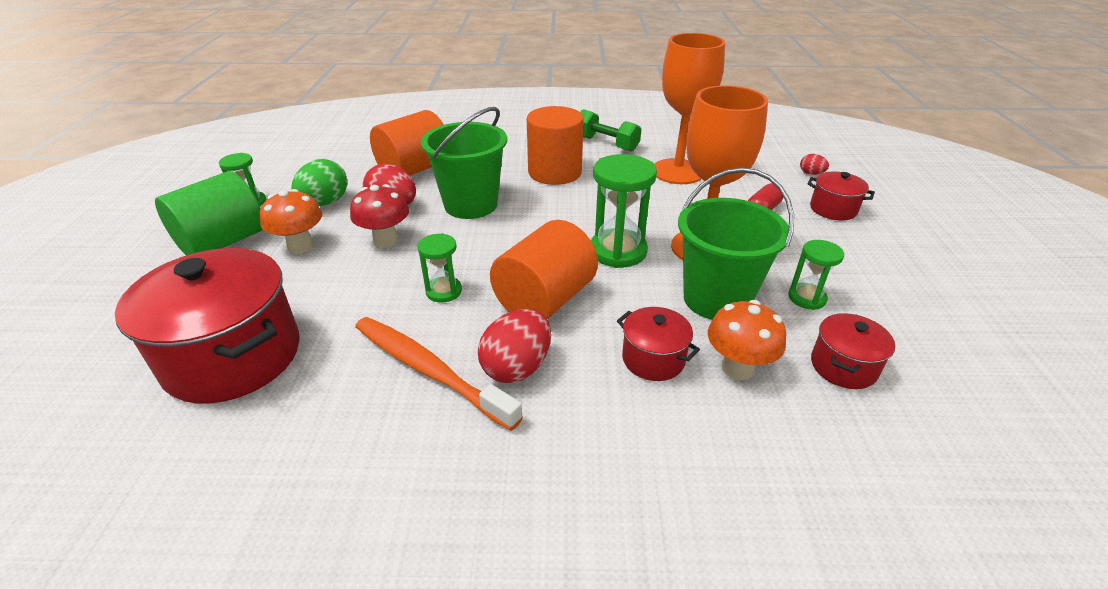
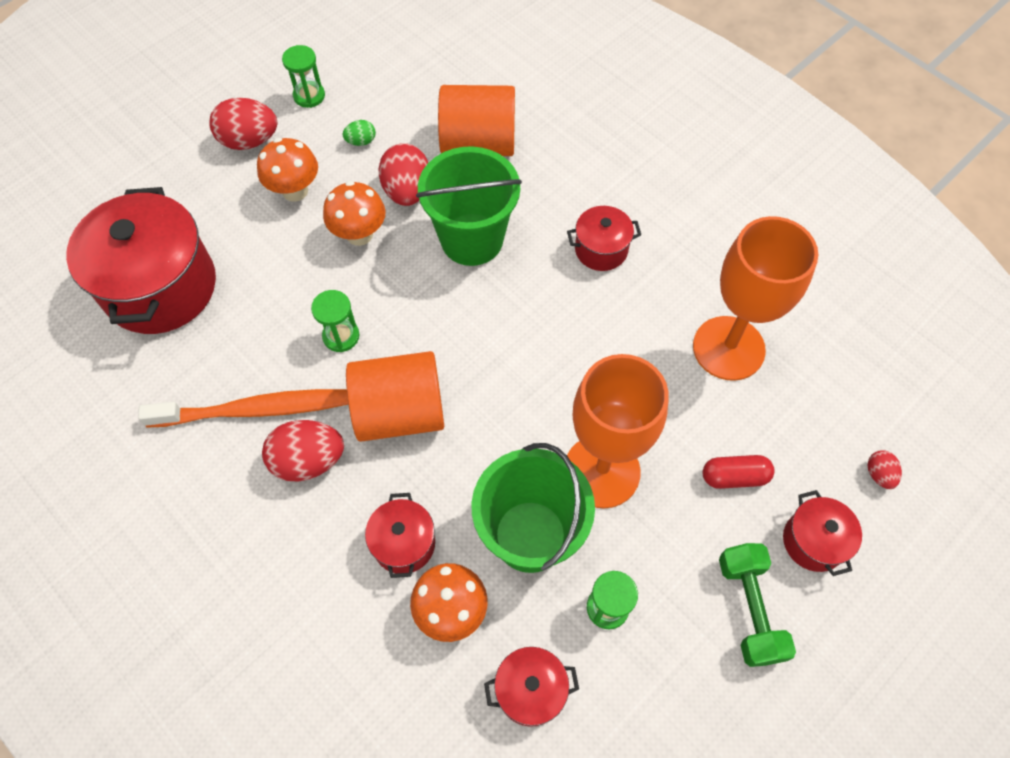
camera: 45 degrees right, 25 degrees up
green cylinder [155,171,263,255] -> red egg [209,98,277,150]
green egg [292,159,348,206] -> green egg [343,120,376,146], size x0.50
red mushroom [350,184,409,248] -> orange mushroom [323,181,386,246]
orange toothbrush [355,317,523,431] -> orange toothbrush turned 90 degrees clockwise [138,389,348,428]
orange cylinder [527,106,584,185] -> red pot [567,206,641,271]
green dumbbell [580,109,641,152] -> green dumbbell moved to [719,543,796,667]
green hourglass [591,154,657,268] -> none

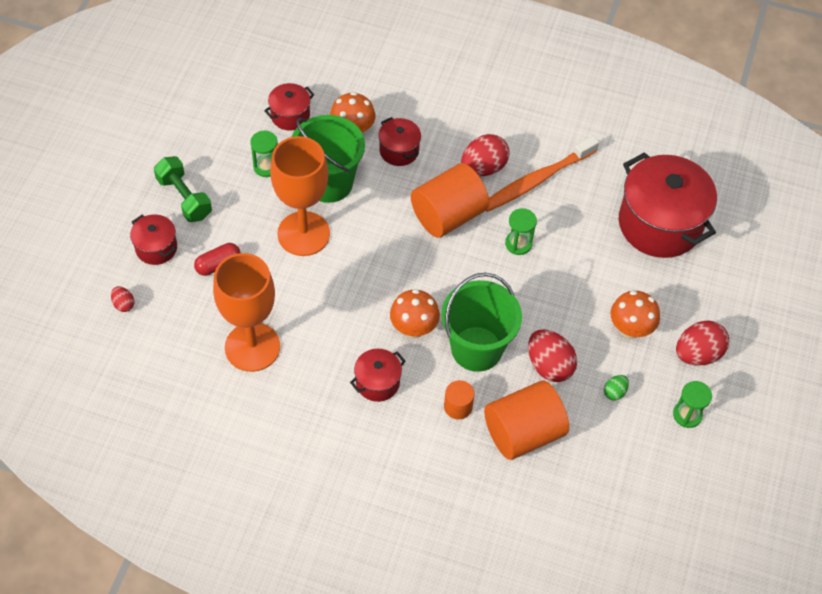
camera: 150 degrees right, 5 degrees down
orange mushroom [323,181,386,246] -> orange mushroom moved to [390,289,440,338]
none -> orange cylinder [444,380,474,419]

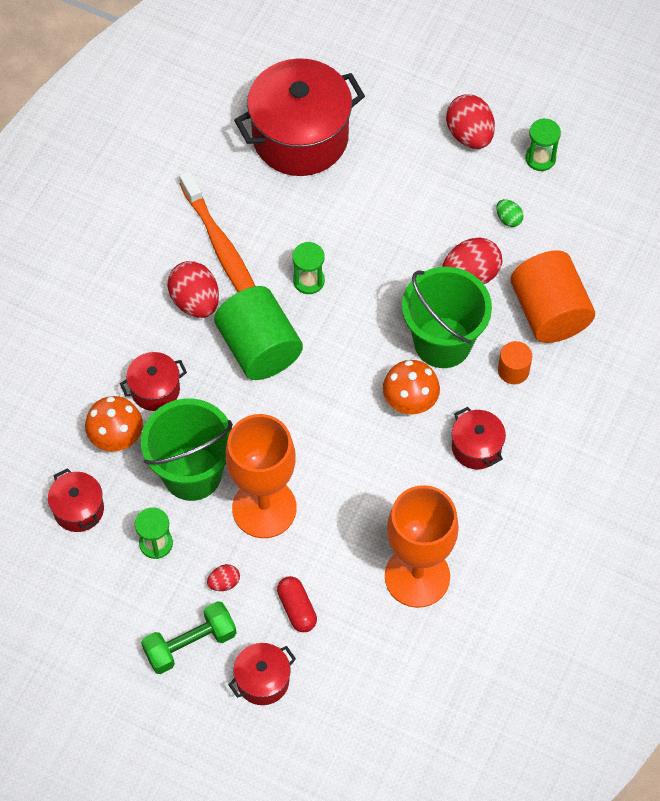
camera: 80 degrees left, 5 degrees up
red egg [111,286,134,312] -> red egg moved to [207,564,240,591]
orange cylinder [411,163,489,238] -> green cylinder [214,286,303,380]
orange mushroom [610,290,660,339] -> none

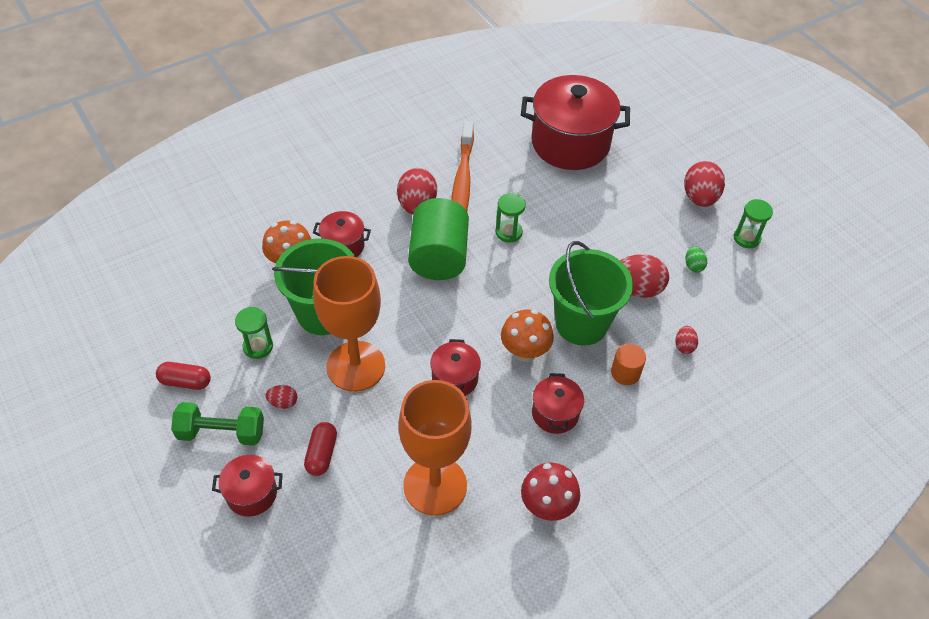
camera: 30 degrees right, 10 degrees down
red pot [48,468,104,532] -> red pot moved to [430,339,481,396]
orange cylinder [511,250,595,343] -> red egg [675,326,698,354]
none -> red capsule [156,362,211,390]
none -> red mushroom [521,463,580,521]

